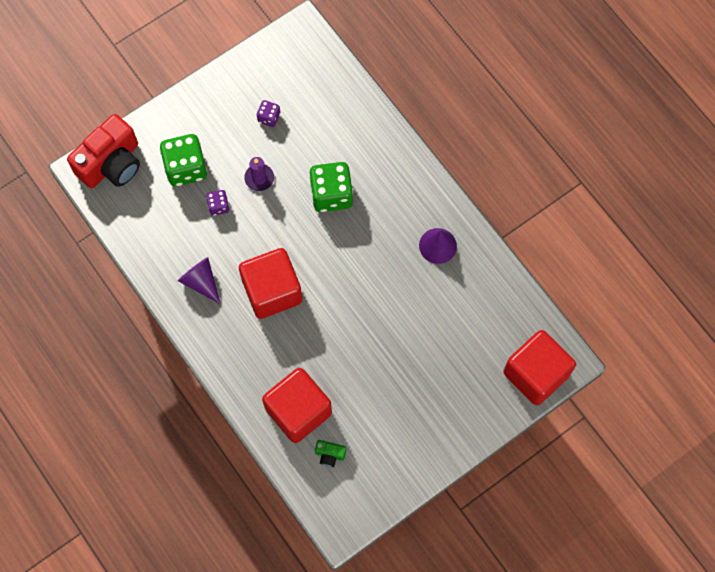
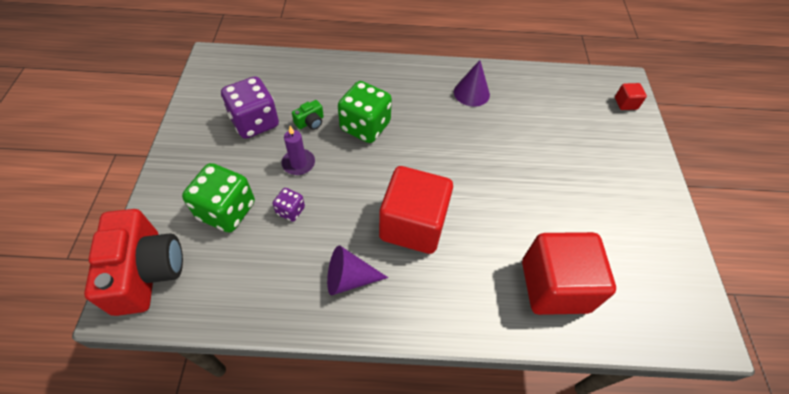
camera: 55 degrees left, 15 degrees down
purple dice [257,100,280,127] -> purple dice [221,76,279,139], size x2.00
green camera [315,440,346,467] -> green camera moved to [292,100,324,130]
red cube [503,330,576,405] -> red cube [615,83,647,110], size x0.41

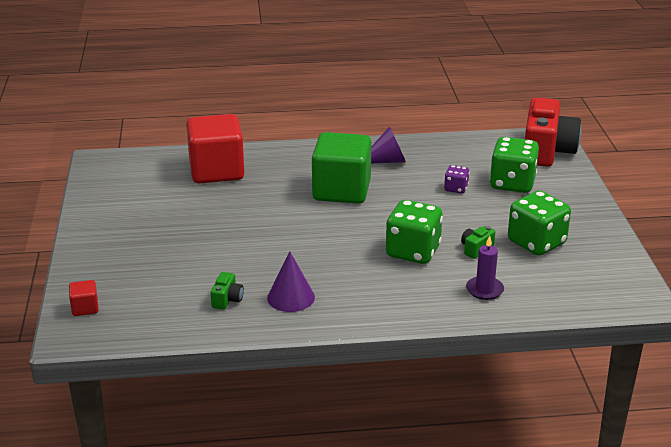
camera: 175 degrees right, 25 degrees down
red camera [84,209,183,316] -> red camera turned 150 degrees counterclockwise [525,98,581,167]
purple dice [221,76,279,139] -> green dice [508,191,571,256]
purple candle [281,126,315,175] -> purple candle moved to [466,236,504,300]
red cube [379,166,453,254] -> green cube [312,132,372,204]
none -> green camera [211,272,244,310]

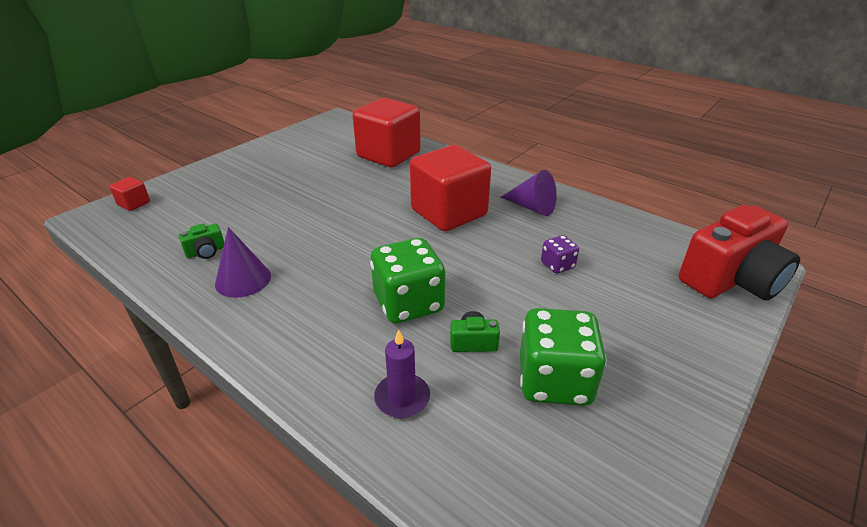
camera: 45 degrees right, 5 degrees up
green cube [312,132,372,204] -> red cube [410,145,491,231]
green dice [489,137,539,193] -> none

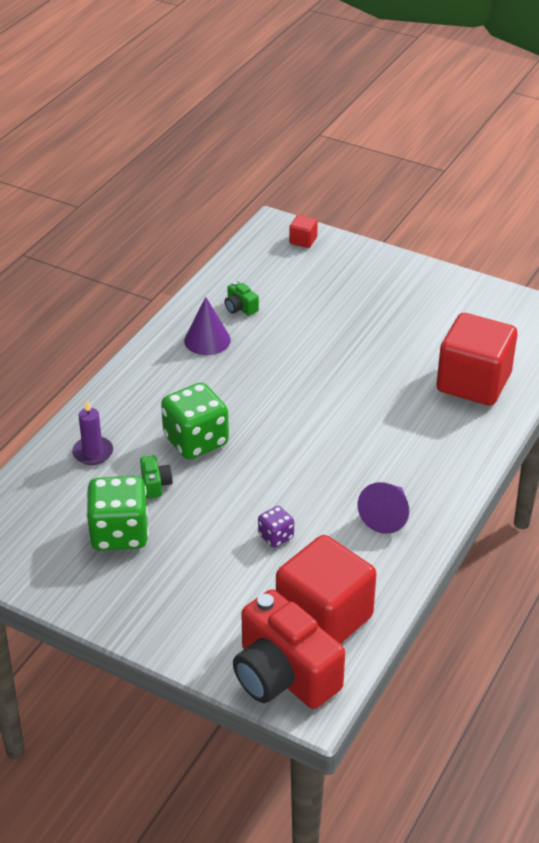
camera: 80 degrees right, 5 degrees up
red cube [410,145,491,231] -> red cube moved to [276,535,377,644]

